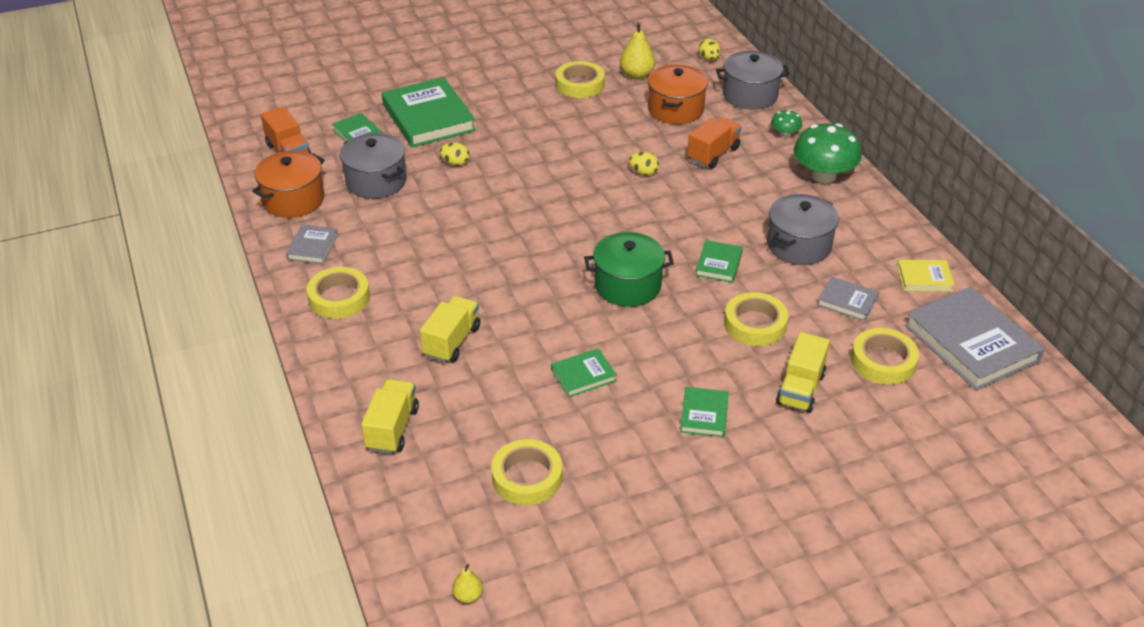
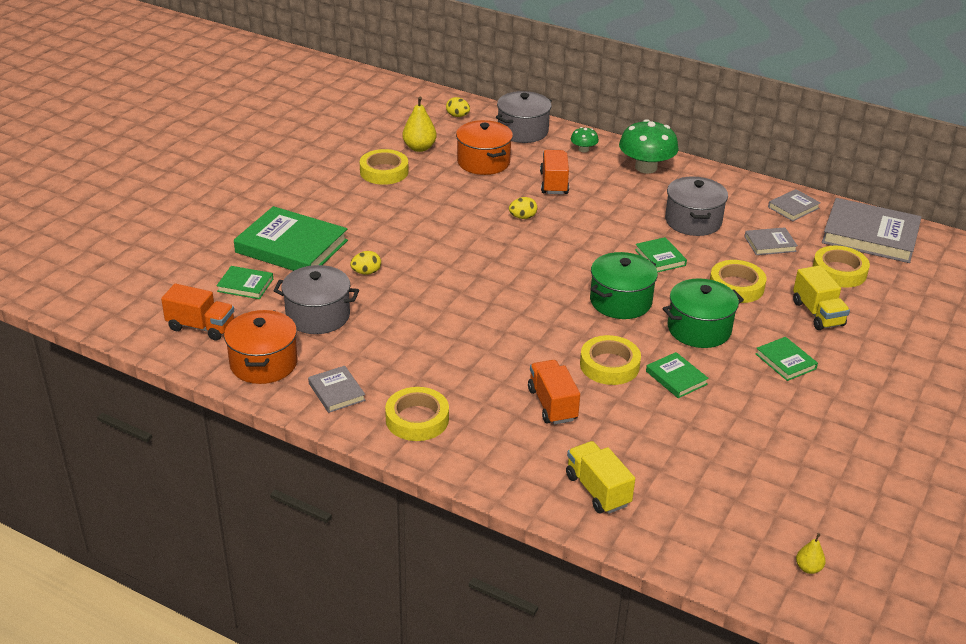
camera: 40 degrees left, 5 degrees down
yellow truck [420,296,480,363] -> orange truck [528,360,580,425]
yellow tape [491,439,563,505] -> yellow tape moved to [580,335,641,385]
green book [551,348,617,397] -> green book turned 60 degrees counterclockwise [646,352,709,398]
yellow book [897,260,955,292] -> grey book [768,189,821,221]
none -> green pot [663,278,744,348]

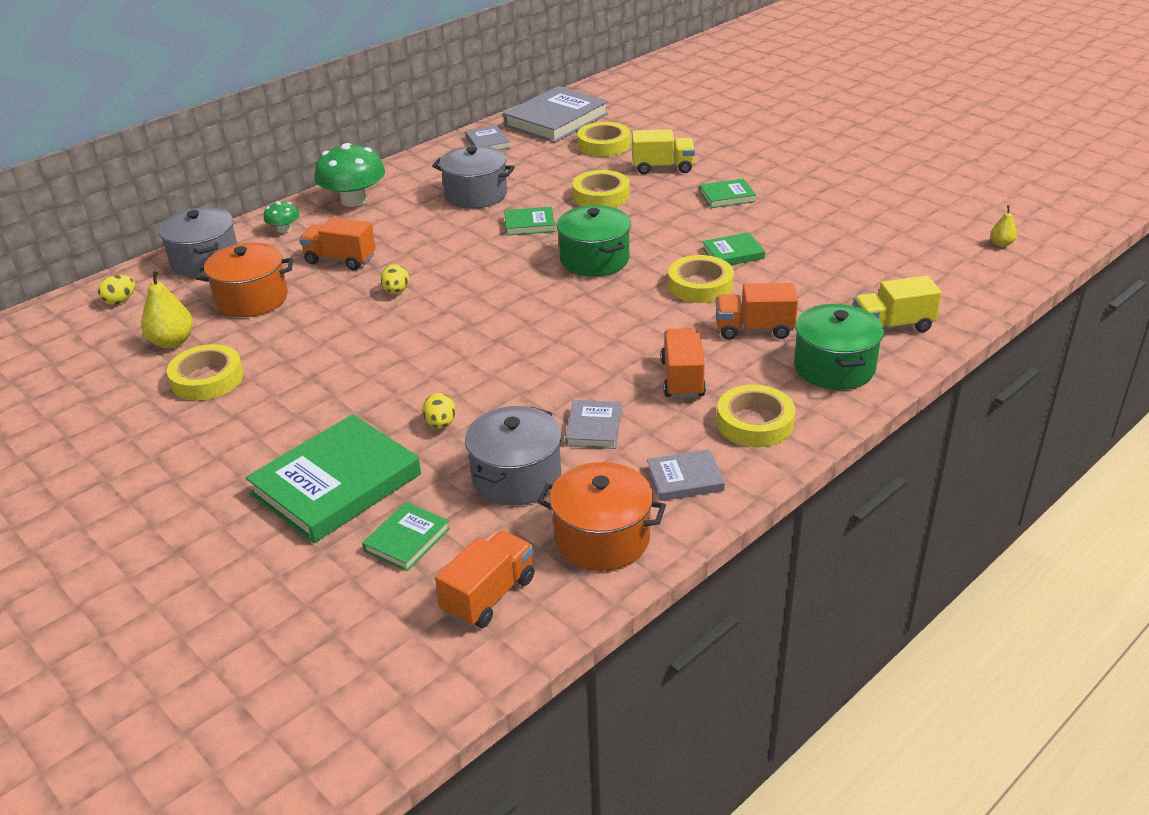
camera: 70 degrees left, 0 degrees up
green pot [663,278,744,348] -> green pot moved to [794,304,884,390]
grey book [744,227,798,255] -> grey book moved to [565,400,622,449]
none -> orange truck [661,328,706,398]

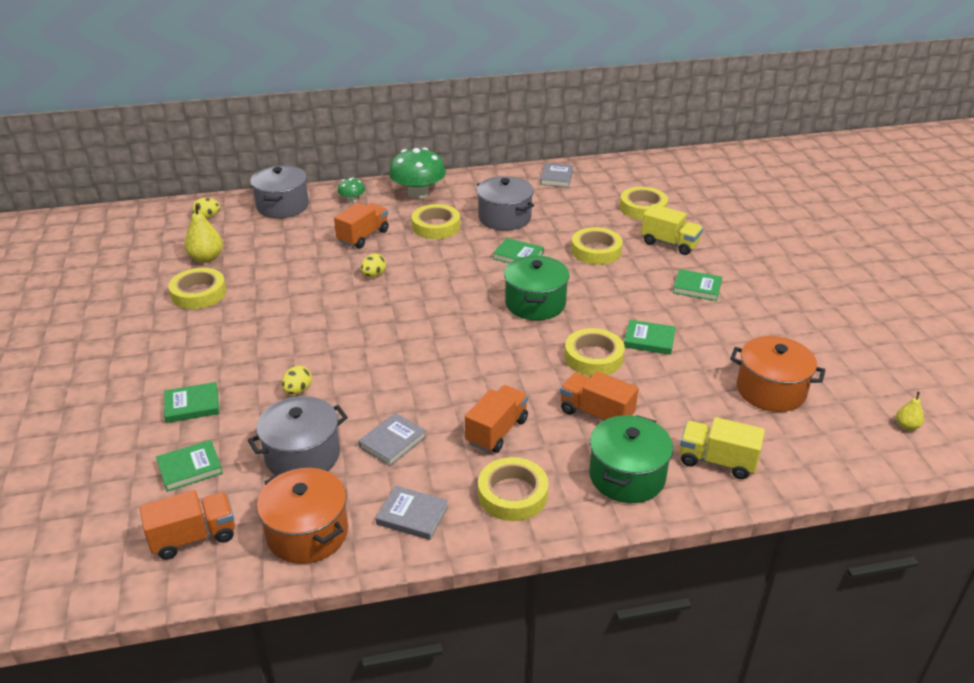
camera: 30 degrees right, 0 degrees up
orange pot [196,242,293,317] -> orange pot moved to [730,336,825,412]
green book [245,414,421,543] -> green book [164,382,219,423], size x0.49
orange truck [299,217,376,270] -> orange truck turned 75 degrees clockwise [334,203,389,249]
grey book [503,86,608,143] -> none
none -> yellow tape [412,204,460,239]

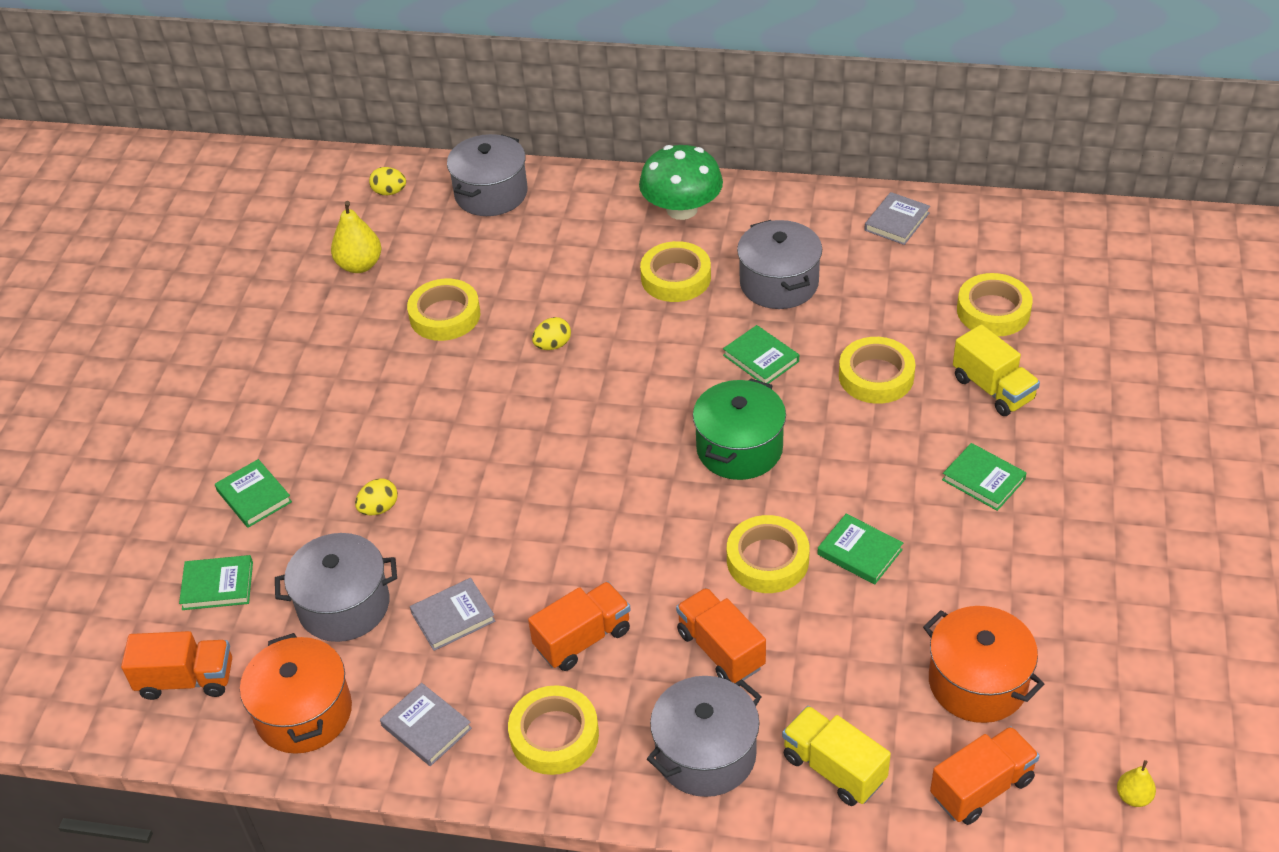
camera: 25 degrees right, 10 degrees up
green book [164,382,219,423] -> green book turned 45 degrees clockwise [215,459,292,528]
yellow tape [169,268,226,309] -> yellow tape moved to [407,278,480,341]
orange truck [334,203,389,249] -> orange truck moved to [930,726,1040,825]
green mushroom [337,177,365,203] -> none
green pot [589,415,673,503] -> grey pot [647,676,762,797]

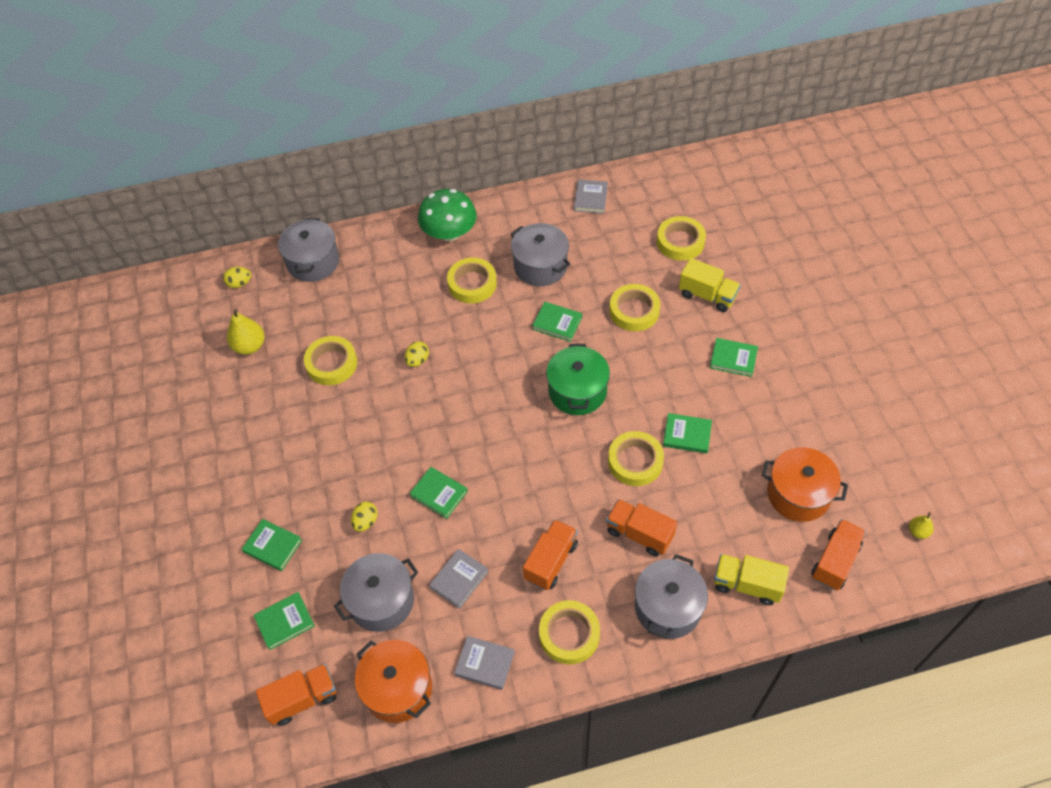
camera: 25 degrees left, 10 degrees up
none -> green book [409,467,468,519]

